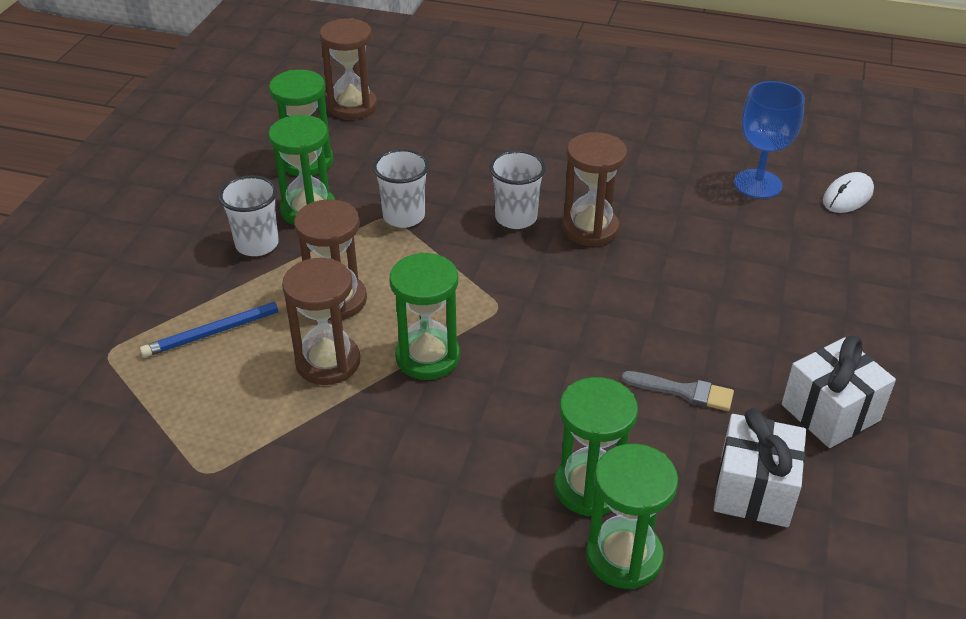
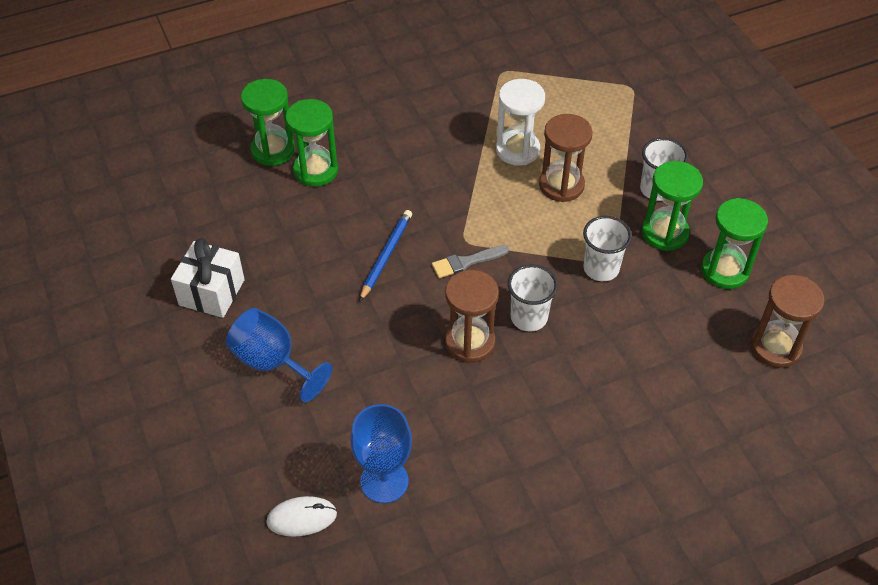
camera: 140 degrees right, 10 degrees up
blue pencil [140,300,286,357] -> blue pencil moved to [359,210,412,302]
brown hourglass [282,258,360,385] -> white hourglass [496,79,545,166]
green hourglass [389,253,460,380] -> none
grey brush [622,371,734,411] -> grey brush moved to [432,245,509,278]
white gift [713,408,806,527] -> none
white mouse [823,172,874,213] -> white mouse turned 75 degrees clockwise [266,496,337,537]
none -> blue goblet [226,308,332,402]

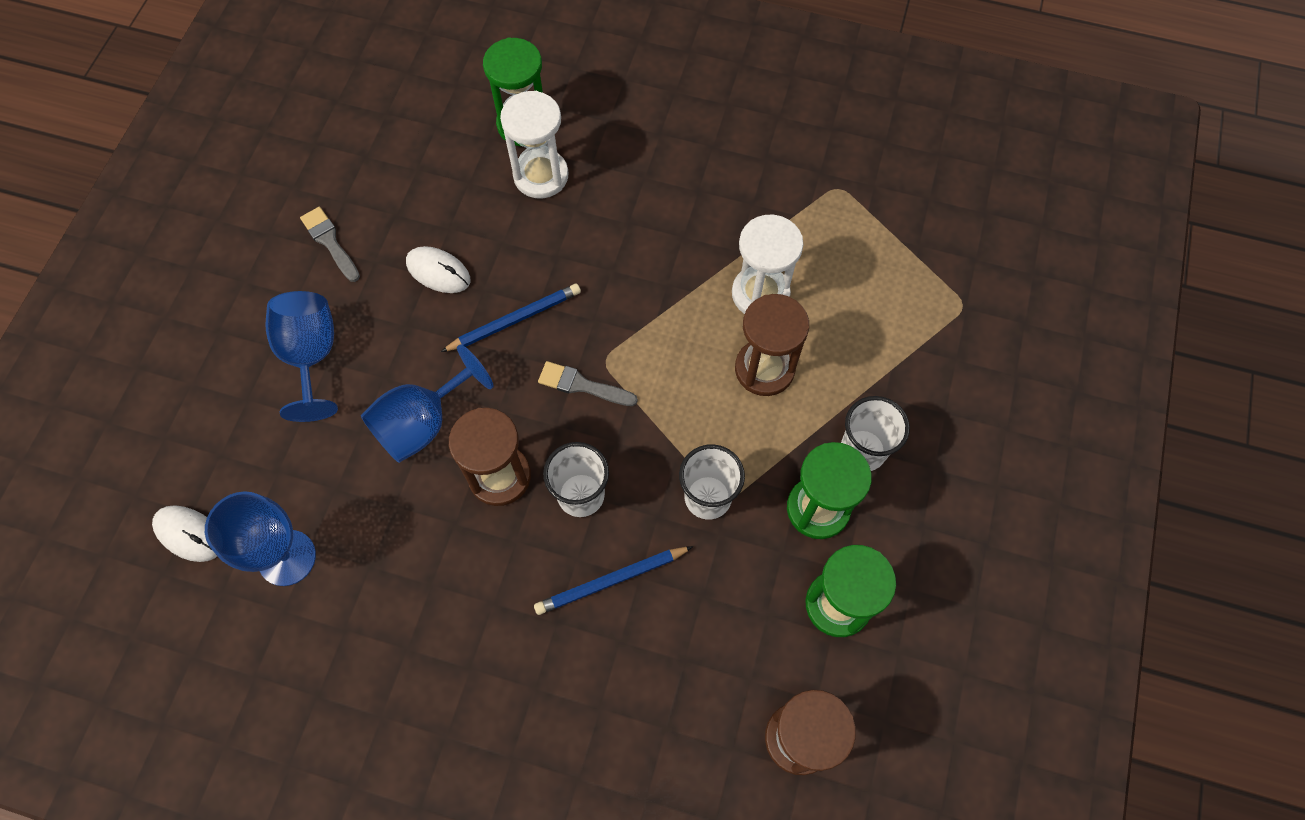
camera: 40 degrees right, 15 degrees up
white gift [171,238,245,318] -> grey brush [300,207,360,282]
green hourglass [285,99,338,187] -> white hourglass [500,91,569,199]
none -> blue goblet [361,344,494,463]
none -> white mouse [406,246,471,293]
none -> blue pencil [534,546,693,615]

